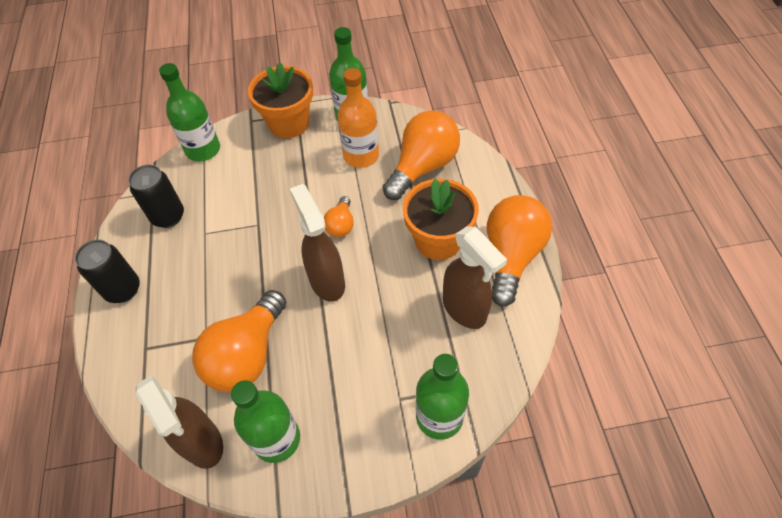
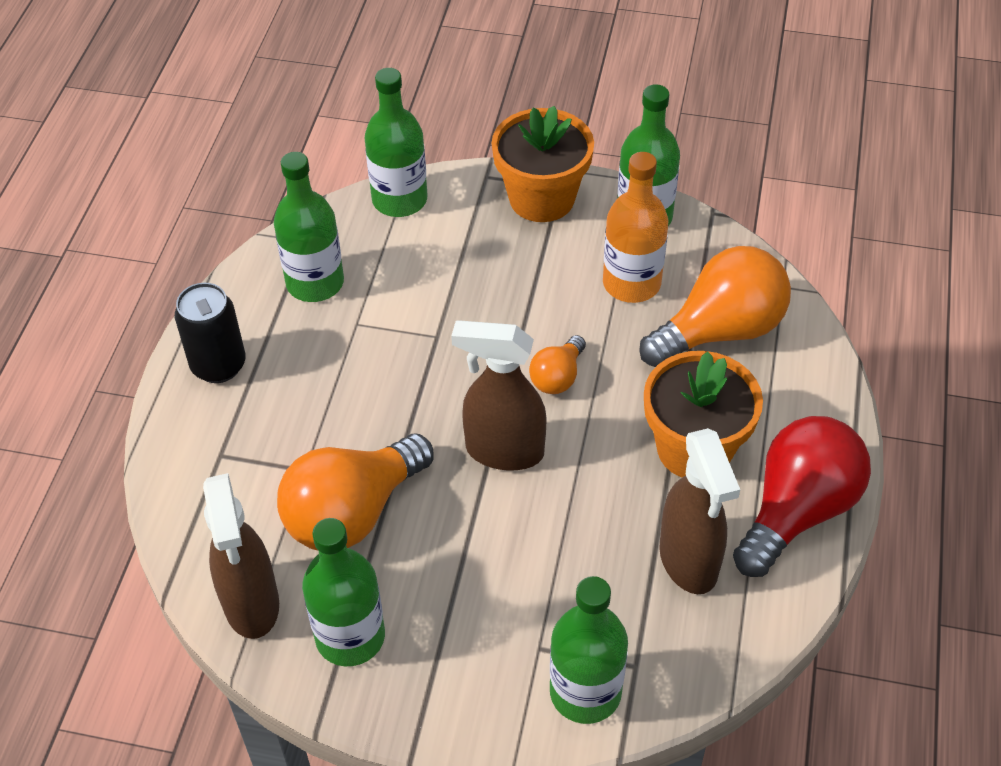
camera: 20 degrees right, 5 degrees down
black can [128,164,184,228] -> green bottle [274,152,344,302]
brown spray bottle [290,184,345,302] -> brown spray bottle turned 75 degrees counterclockwise [451,321,546,471]
orange light bulb [487,195,552,307] -> red light bulb [733,416,871,577]

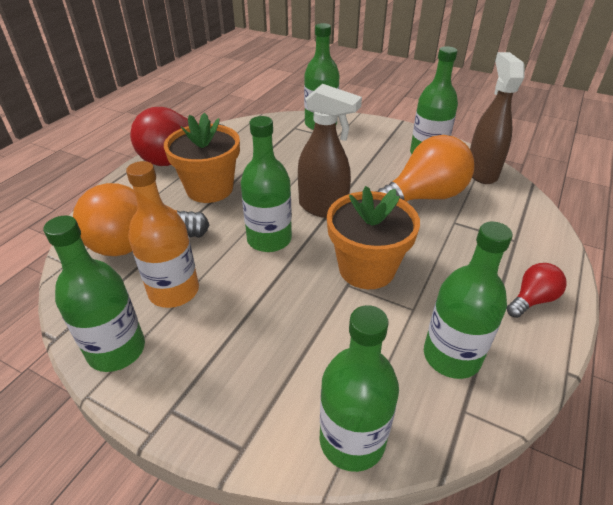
camera: 165 degrees left, 10 degrees down
black can [175,283,246,383] -> red light bulb [507,263,567,318]
orange flower pot [492,106,594,222] -> orange flower pot moved to [327,186,420,289]
orange light bulb [529,335,586,394] -> green bottle [241,116,292,252]
brown spray bottle [659,428,740,594] -> none

